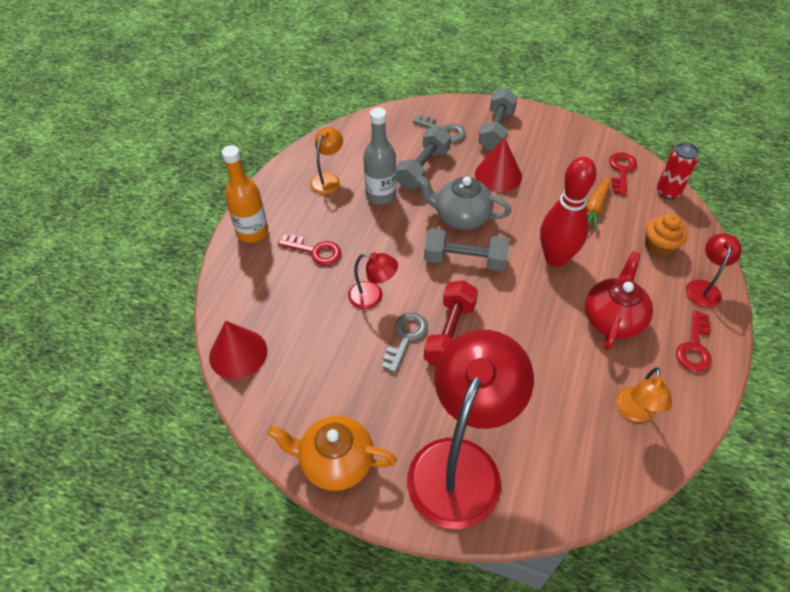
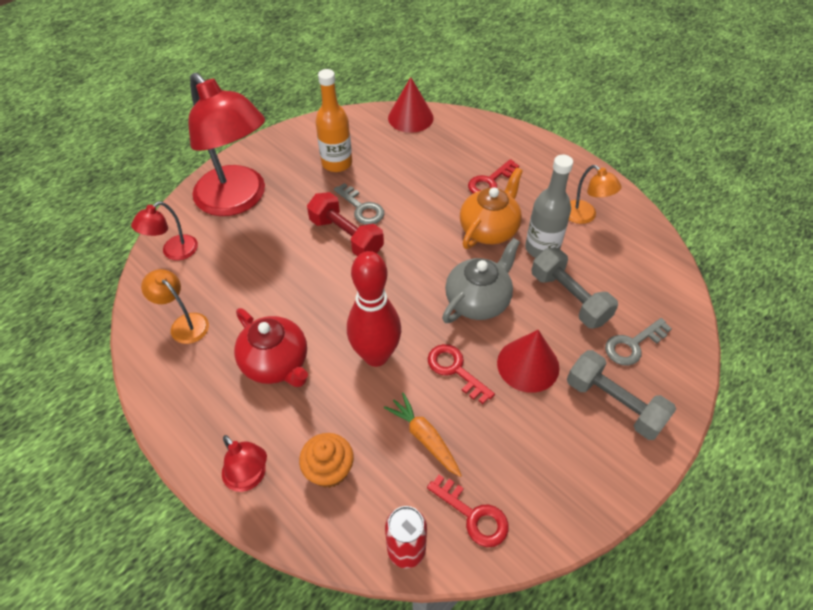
camera: 115 degrees right, 0 degrees up
orange bottle [222,145,268,243] -> orange bottle moved to [315,69,352,172]
orange teapot [267,416,397,491] -> orange teapot moved to [460,168,523,249]
red lamp [348,252,398,309] -> red lamp moved to [131,201,198,261]
grey dumbbell [424,228,509,271] -> none
red key [676,310,712,372] -> red key moved to [428,344,495,404]

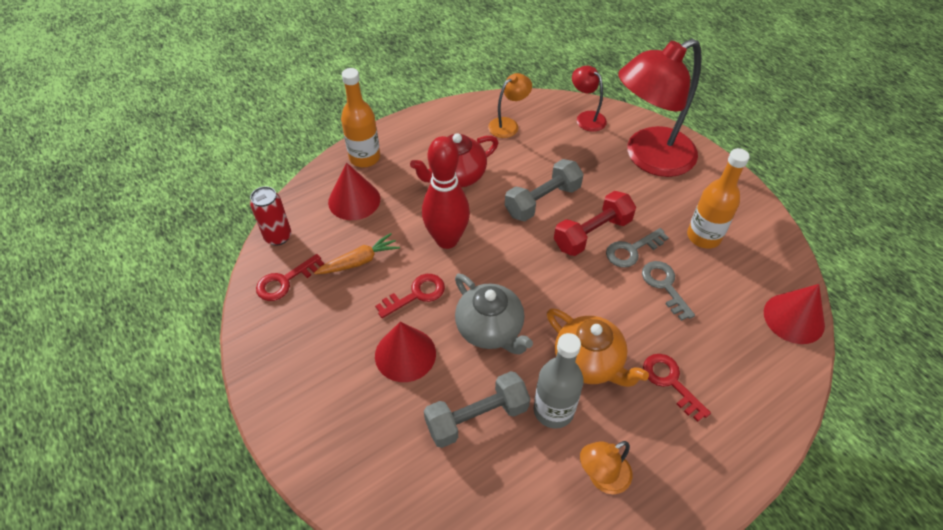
camera: 100 degrees right, 0 degrees up
red lamp [222,435,267,492] -> orange bottle [341,68,380,167]
orange cupcake [299,433,354,488] -> red cone [328,163,380,220]
grey dumbbell [567,350,676,440] -> grey dumbbell moved to [505,159,584,221]
grey key [605,318,672,366] -> grey key moved to [642,261,695,321]

